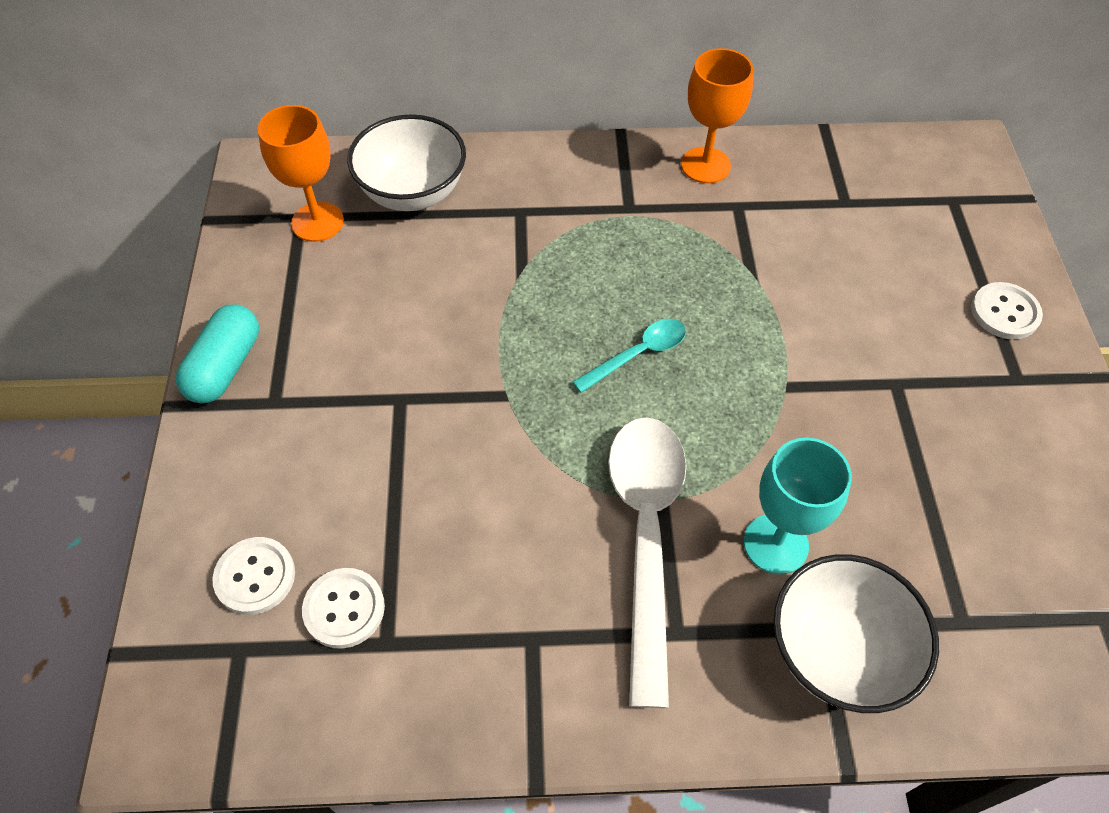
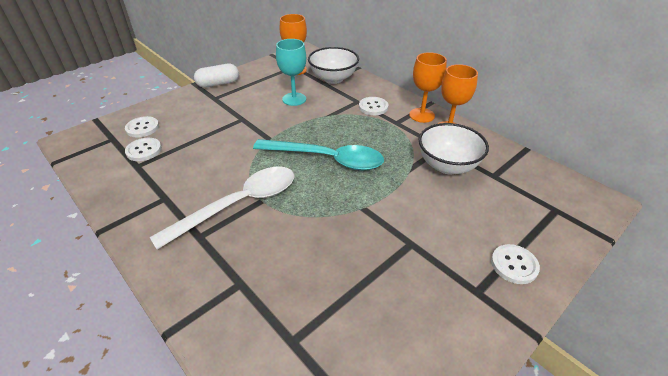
camera: 50 degrees right, 15 degrees down
turquoise capsule [176,304,259,404] -> white capsule [194,64,239,88]
turquoise spoon [573,319,686,393] -> turquoise spoon [253,139,384,171], size x2.01
turquoise goblet [744,438,852,575] -> turquoise goblet moved to [276,39,306,106]
white bowl [774,554,939,713] -> white bowl moved to [419,123,489,174]
none -> white button [359,97,388,115]
none -> orange goblet [409,52,447,123]

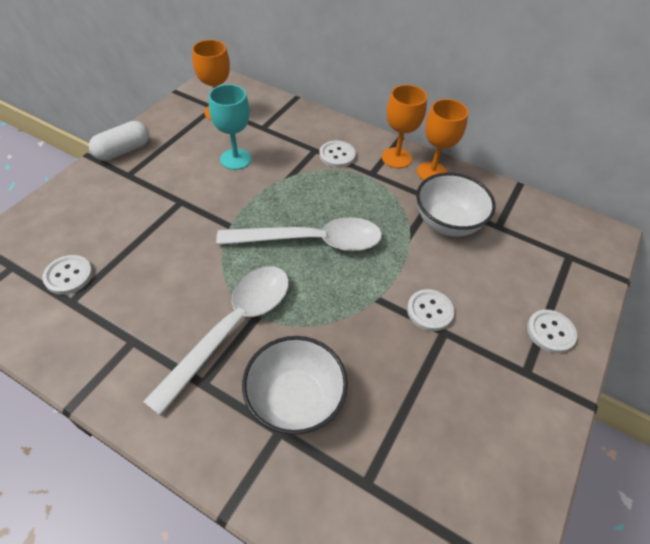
camera: 20 degrees left, 10 degrees up
white button [125,116,159,137] -> white button moved to [407,289,454,331]
turquoise spoon [253,139,384,171] -> white spoon [216,217,382,251]
white bowl [308,47,359,84] -> white bowl moved to [242,336,348,435]

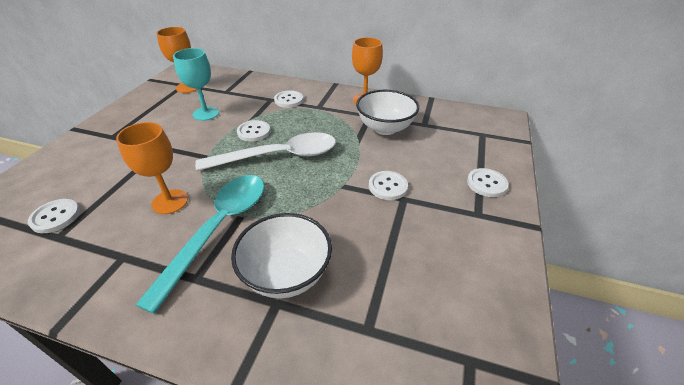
camera: 10 degrees left, 10 degrees down
white capsule [89,121,149,161] -> none
white spoon [143,266,289,416] -> turquoise spoon [135,175,265,314]
orange goblet [382,85,427,168] -> orange goblet moved to [116,122,188,214]
none -> white button [237,120,270,142]

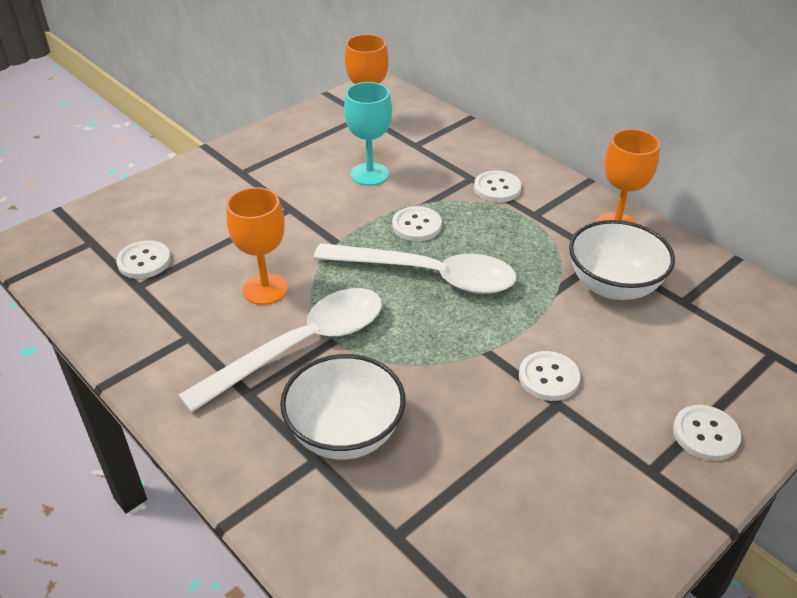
camera: 30 degrees right, 0 degrees up
turquoise spoon [135,175,265,314] -> white spoon [179,288,382,413]

